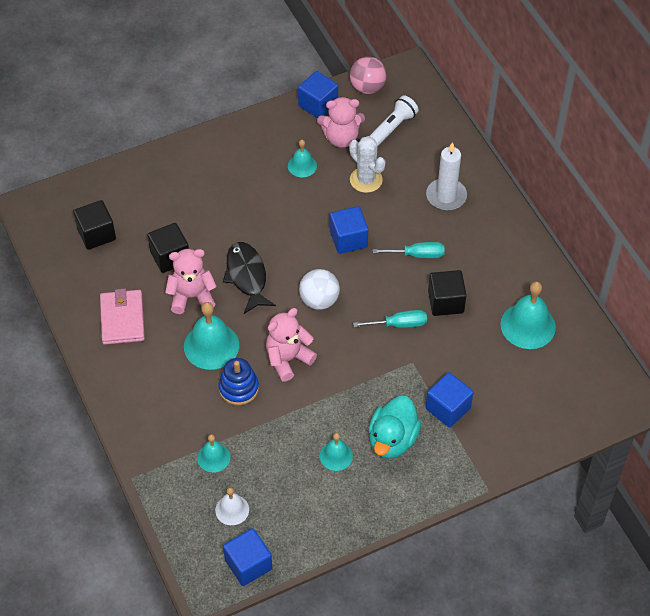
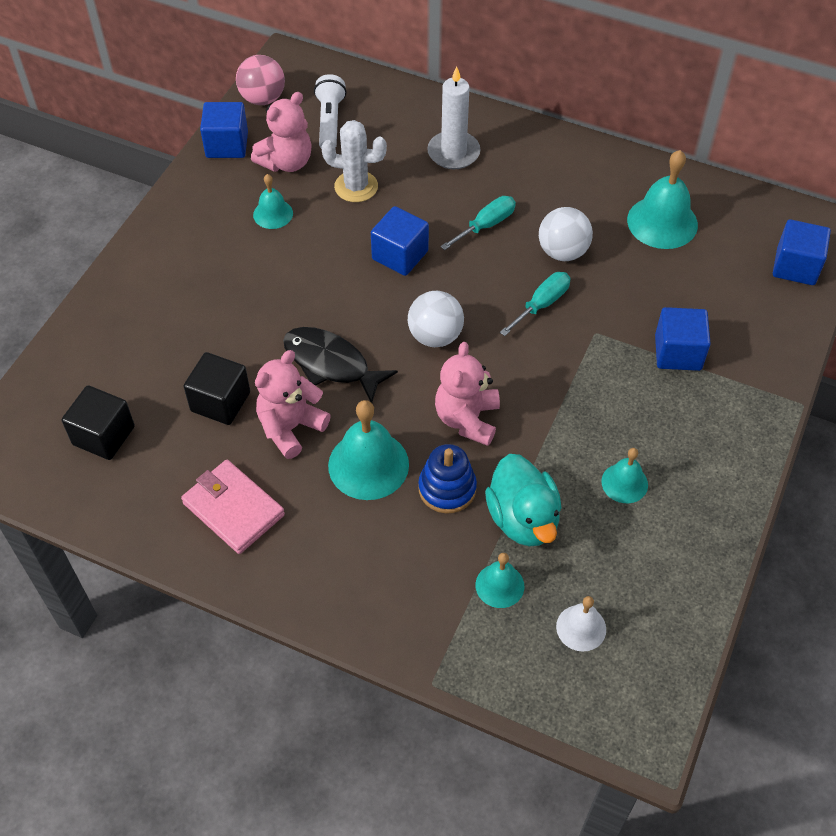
camera: 40 degrees left, 0 degrees up
blue cube [223,528,272,586] -> blue cube moved to [773,219,831,285]
turquoise duck [369,396,421,459] -> turquoise duck moved to [485,454,561,546]
black cube [428,270,467,316] -> white ball [539,207,593,261]

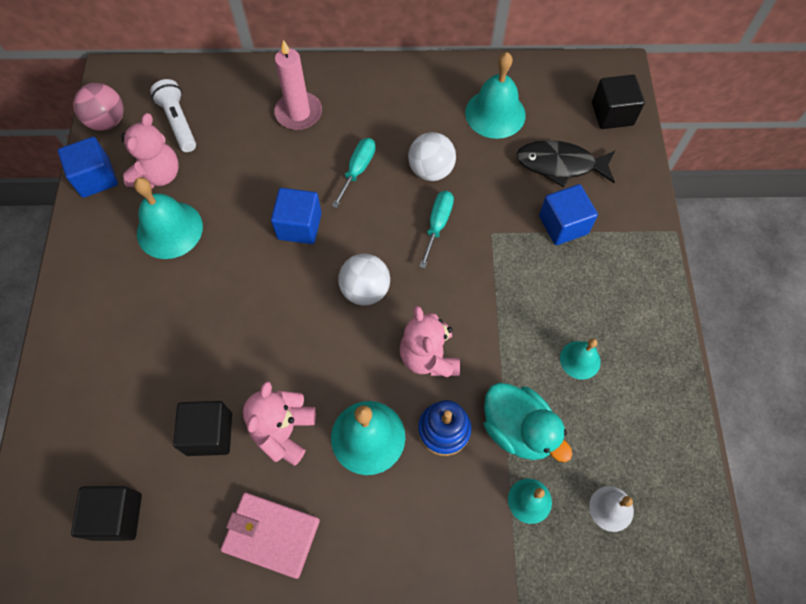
camera: 25 degrees left, 10 degrees up
turquoise bell [253,174,293,229] -> turquoise bell [134,177,203,259], size x1.75
black fish [283,327,398,403] -> black fish moved to [516,140,615,187]
white cactus [321,120,387,202] -> none
white candle [427,66,481,169] -> pink candle [274,40,322,130]
blue cube [773,219,831,285] -> black cube [592,75,645,129]

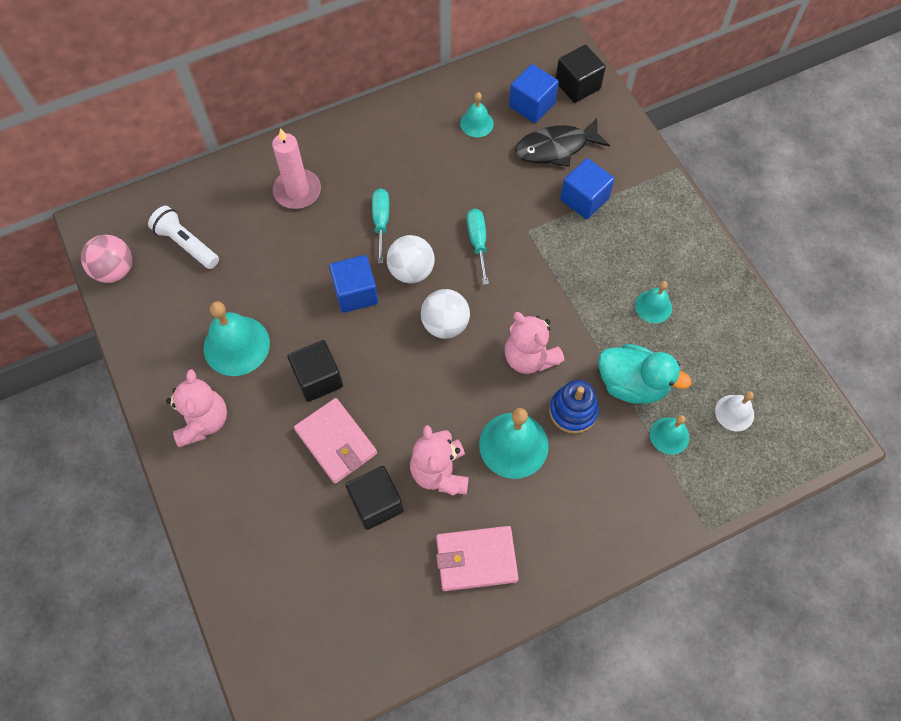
camera: 25 degrees left, 0 degrees up
blue cube [58,137,118,198] -> blue cube moved to [509,64,559,123]
black cube [71,486,142,541] -> black cube moved to [287,340,343,402]
pink teddy bear [121,113,179,189] -> pink teddy bear moved to [166,369,227,447]
white ball [408,132,456,181] -> white ball moved to [387,235,435,284]
turquoise bell [465,52,526,139] -> turquoise bell [460,92,494,137], size x0.57
none -> pink wallet [294,398,377,484]

